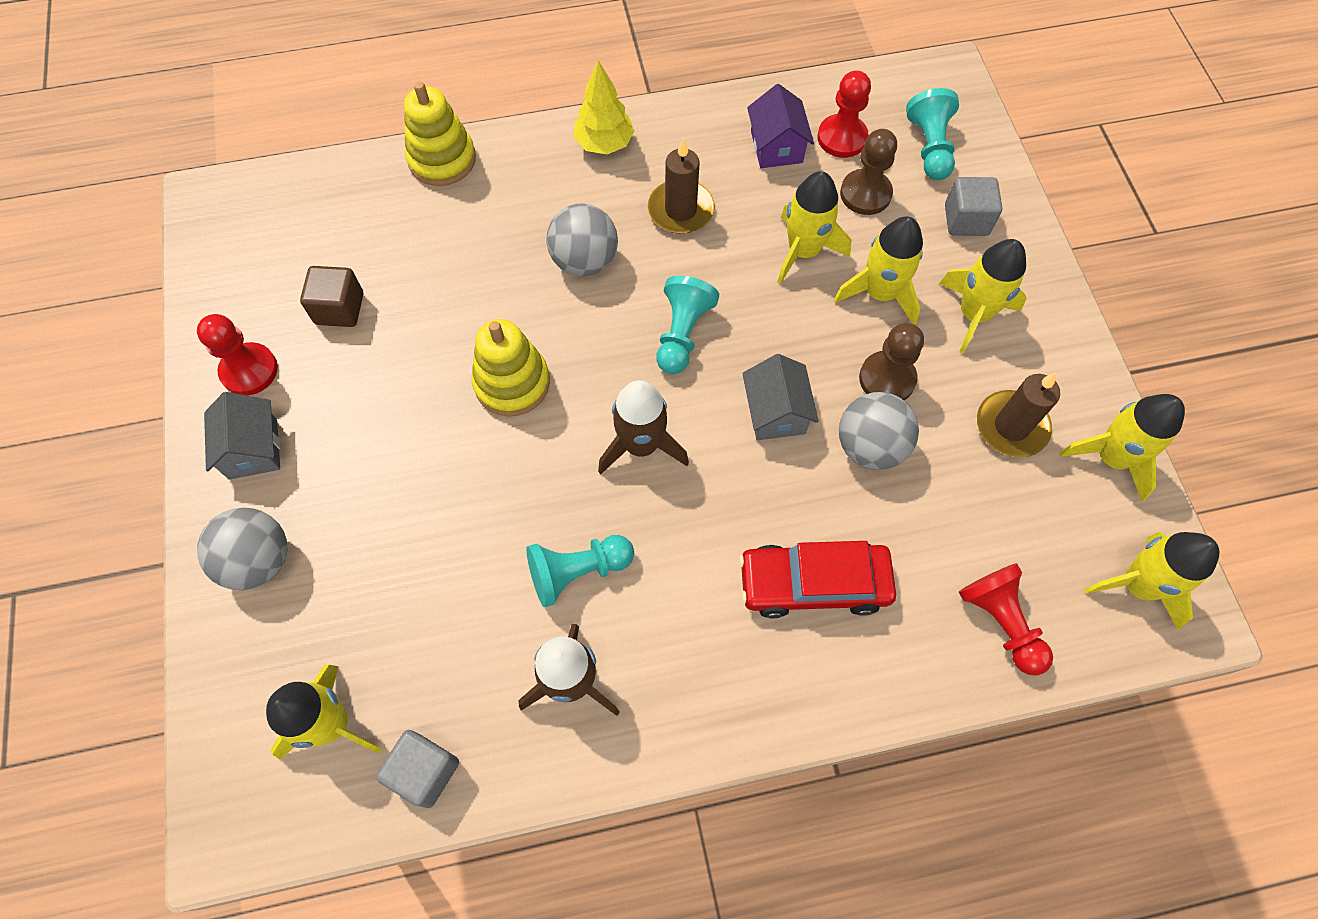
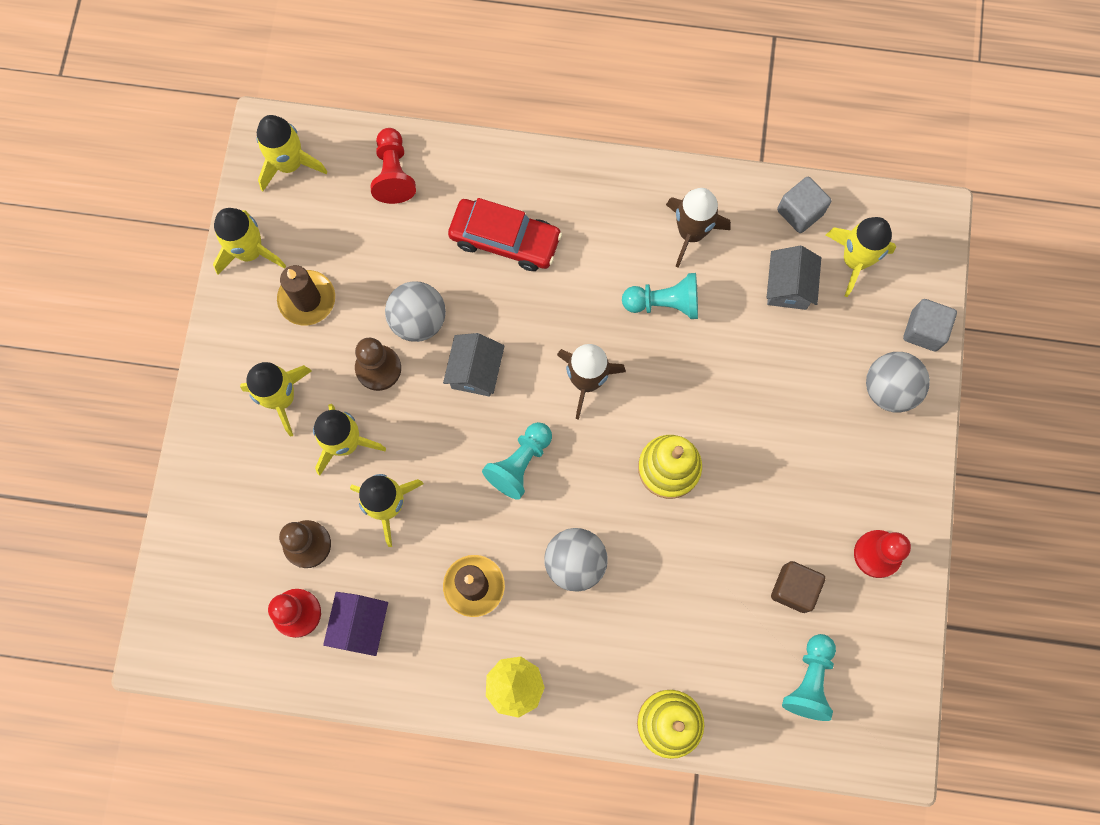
camera: 160 degrees left, 10 degrees up
grey house [204,392,280,480] -> grey house moved to [767,246,821,310]
turquoise pawn [906,88,959,180] -> turquoise pawn moved to [782,634,836,721]
grey cube [945,177,1002,236] -> grey cube moved to [903,299,957,351]

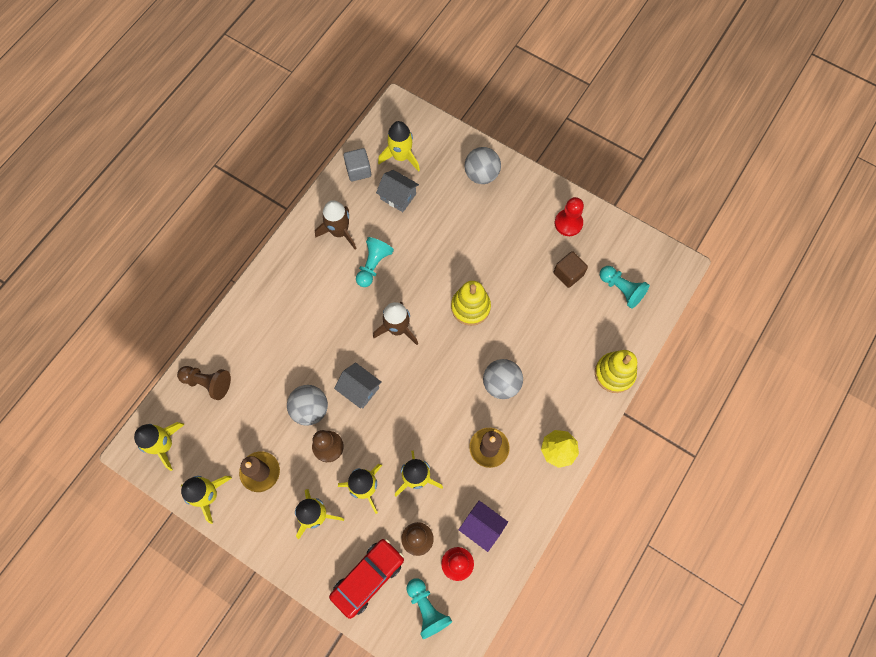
camera: 65 degrees left, 5 degrees down
red pawn [371,128,416,204] -> brown pawn [177,366,231,400]
red car [448,198,562,271] -> red car moved to [329,539,404,619]
turquoise pawn [482,422,552,500] -> turquoise pawn moved to [406,578,452,639]
grey cube [903,299,957,351] -> none

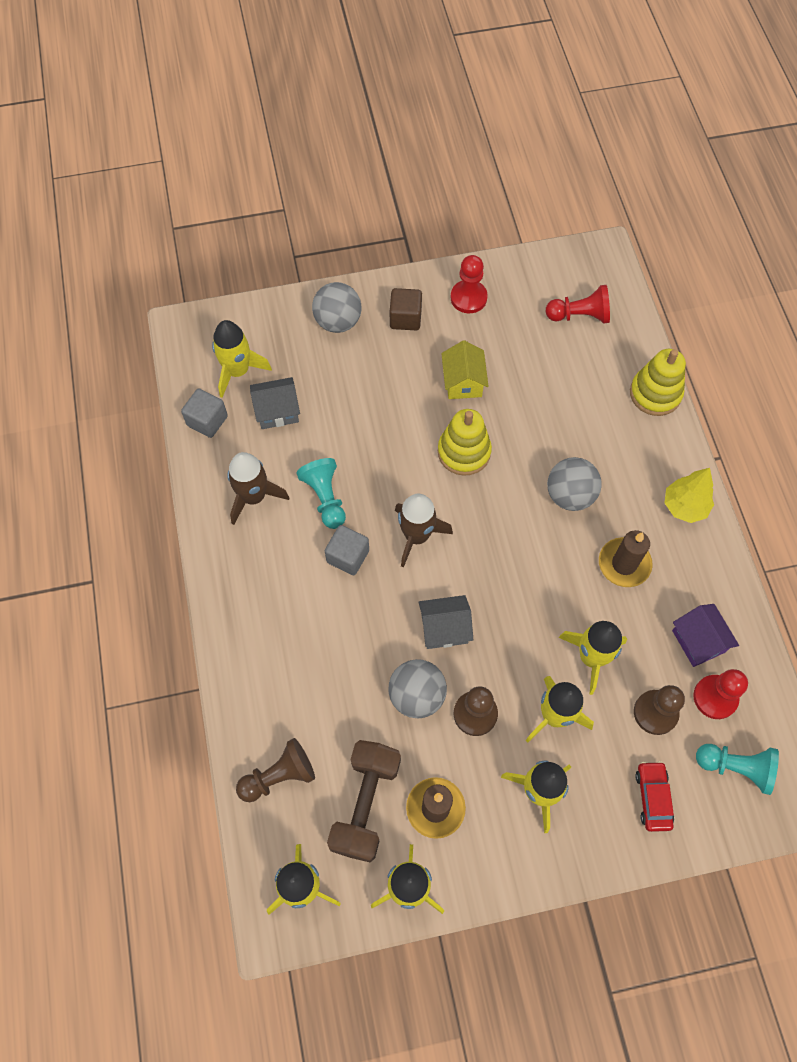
camera: 45 degrees left, 5 degrees down
red car [329,539,404,619] -> red car [635,761,674,832], size x0.60
purple house [459,501,508,552] -> purple house turned 75 degrees clockwise [672,604,739,667]
brown cube [554,251,588,288] -> brown cube moved to [390,288,422,330]
turquoise pawn [600,266,650,309] -> red pawn [545,285,610,324]
none -> grey cube [325,525,369,575]
none -> brown dumbbell [327,740,401,862]
none -> yellow house [441,340,489,399]

